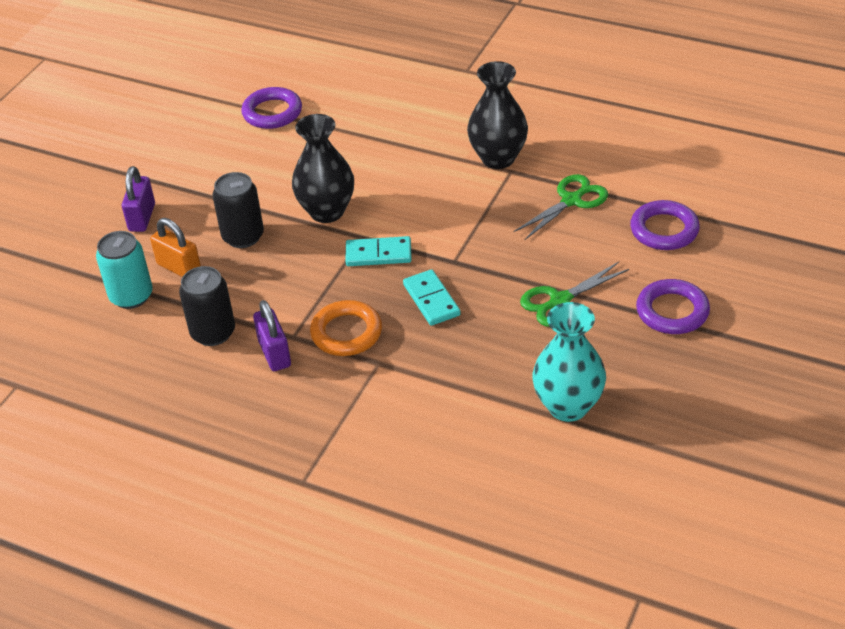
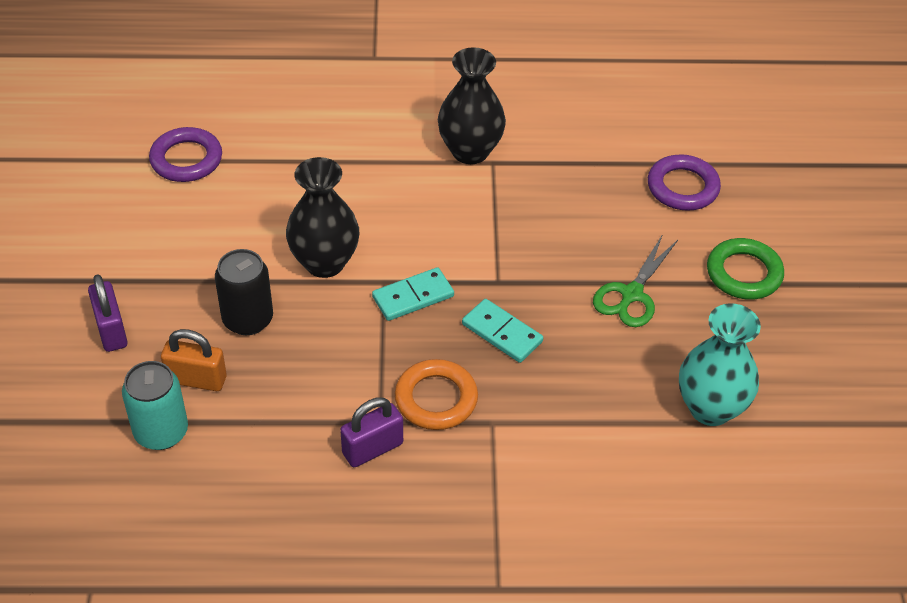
camera: 30 degrees left, 5 degrees up
black can [179,266,235,346] -> none
purple padlock [253,300,291,371] -> purple padlock turned 75 degrees counterclockwise [340,397,403,467]
green scissors [514,174,608,240] -> none
purple ring [636,279,710,334] -> green ring [707,238,784,300]

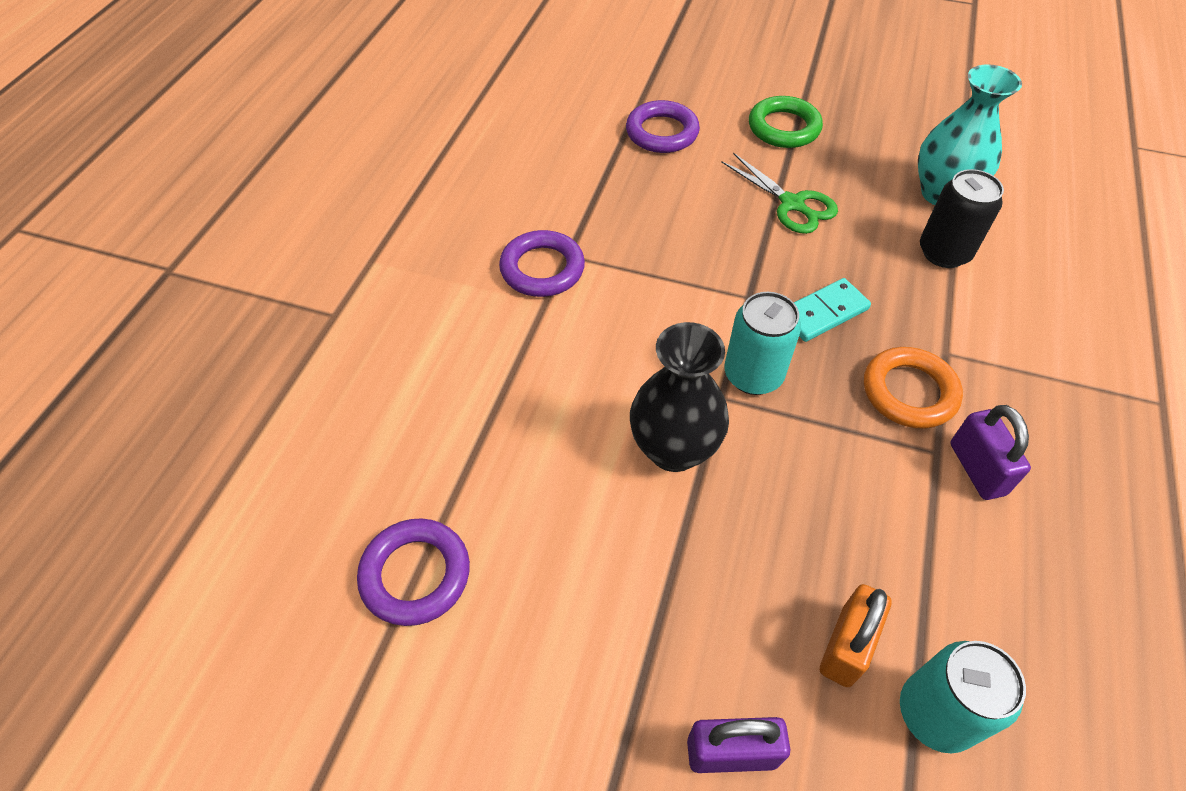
camera: 70 degrees left, 5 degrees up
black can [215,249,273,335] -> black can moved to [920,169,1004,268]
turquoise domino [372,267,454,321] -> turquoise can [724,292,801,395]
black vase [438,47,506,164] -> purple ring [499,230,585,297]

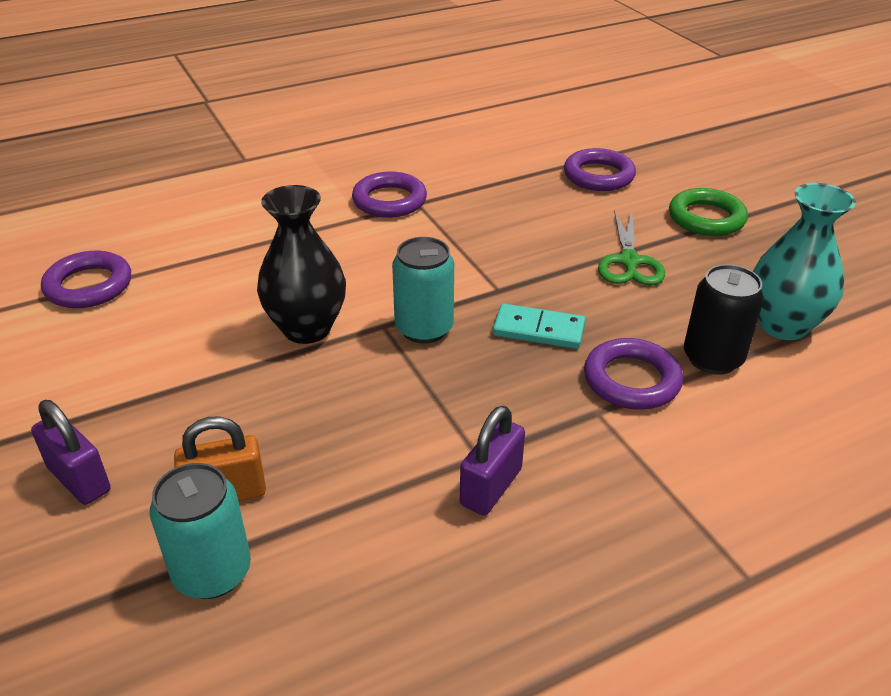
camera: 45 degrees right, 15 degrees down
orange ring [864,347,963,428] -> none
none -> purple ring [584,338,683,410]

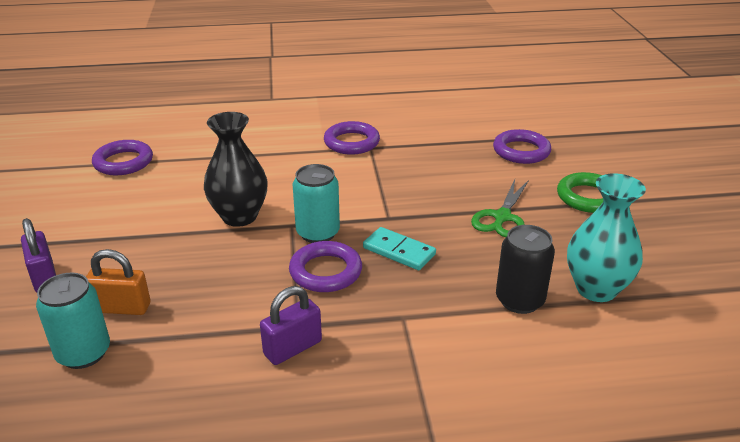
camera: 20 degrees right, 5 degrees down
purple ring [584,338,683,410] -> purple ring moved to [289,241,362,292]

